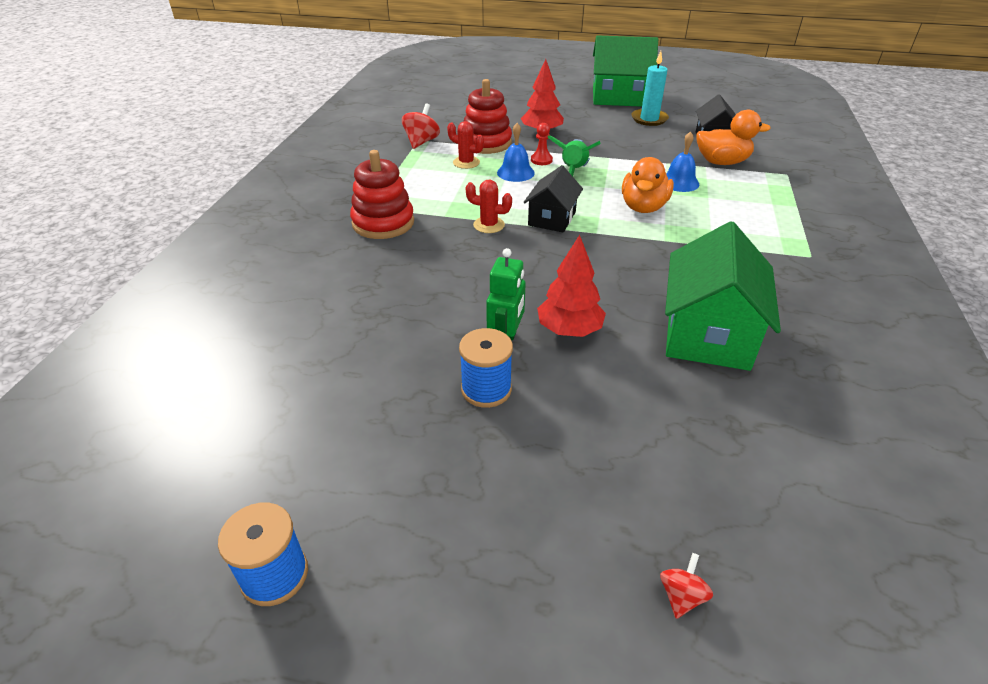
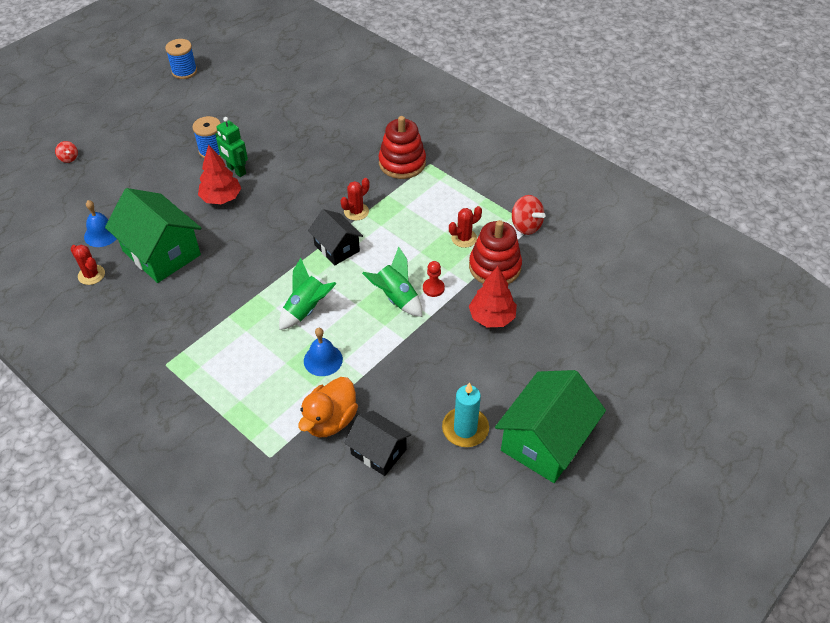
camera: 120 degrees right, 10 degrees up
blue bell [497,123,535,182] -> blue bell moved to [84,200,117,247]
orange duck [622,157,674,213] -> green rocket [279,258,337,330]
none -> red cactus [71,245,105,285]

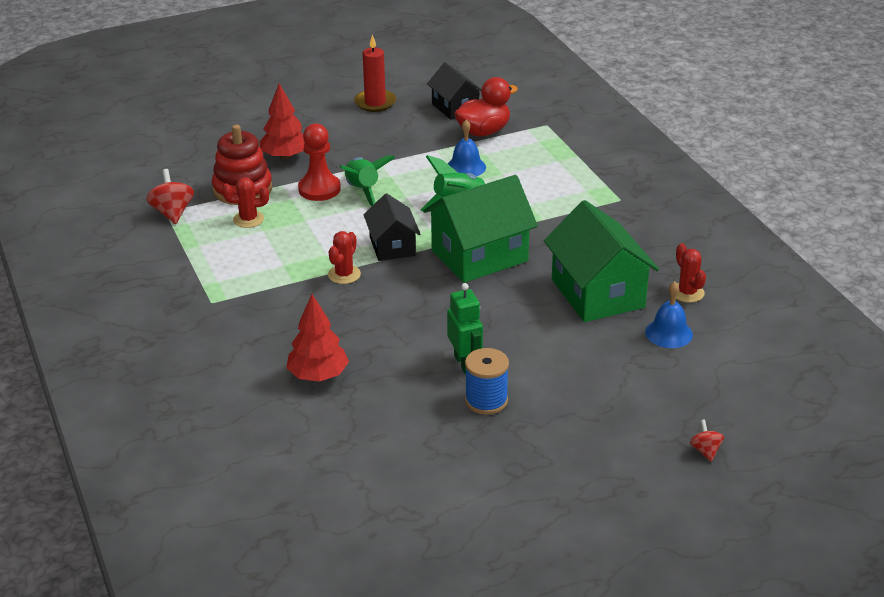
camera: 155 degrees left, 15 degrees down
blue spool [165,39,197,79] -> none
red tree [198,145,241,204] -> red tree moved to [286,294,349,382]
orange duck [298,377,358,437] -> red duck [454,77,518,137]
red cactus [340,178,370,221] -> red cactus turned 45 degrees counterclockwise [328,231,361,284]
red stacking toy [379,116,426,179] -> none
red pawn [423,261,445,297] -> red pawn [298,123,341,201], size x1.73
turquoise candle [442,382,489,447] -> red candle [354,34,396,112]
green house [495,370,606,483] -> green house moved to [423,175,538,283]

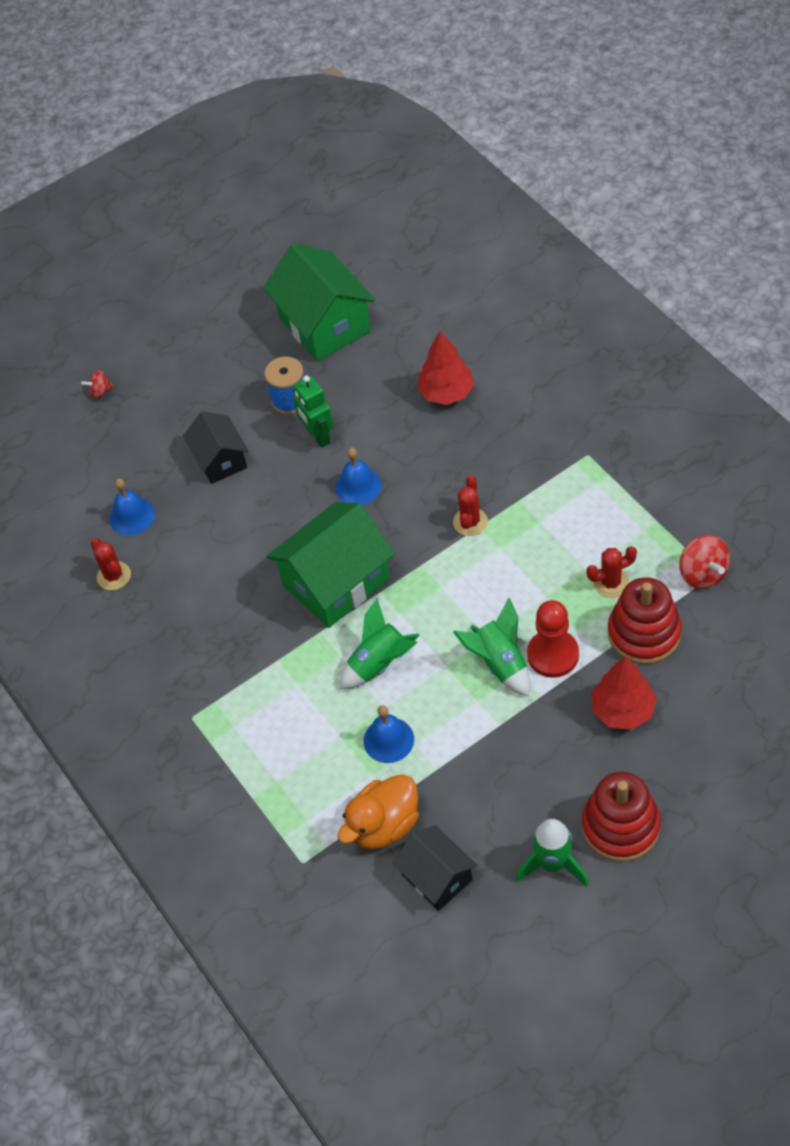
camera: 175 degrees right, 20 degrees up
red candle [354,34,396,112] -> green rocket [516,819,588,887]
black house [364,193,421,261] -> black house moved to [183,411,248,484]
red duck [454,77,518,137] -> orange duck [338,774,419,850]
green house [544,200,659,322] -> green house moved to [263,244,375,362]
red spinning top [690,419,724,462] -> red spinning top turned 90 degrees clockwise [81,370,114,399]
none -> blue bell [335,448,381,505]
none -> red stacking toy [582,772,661,862]

